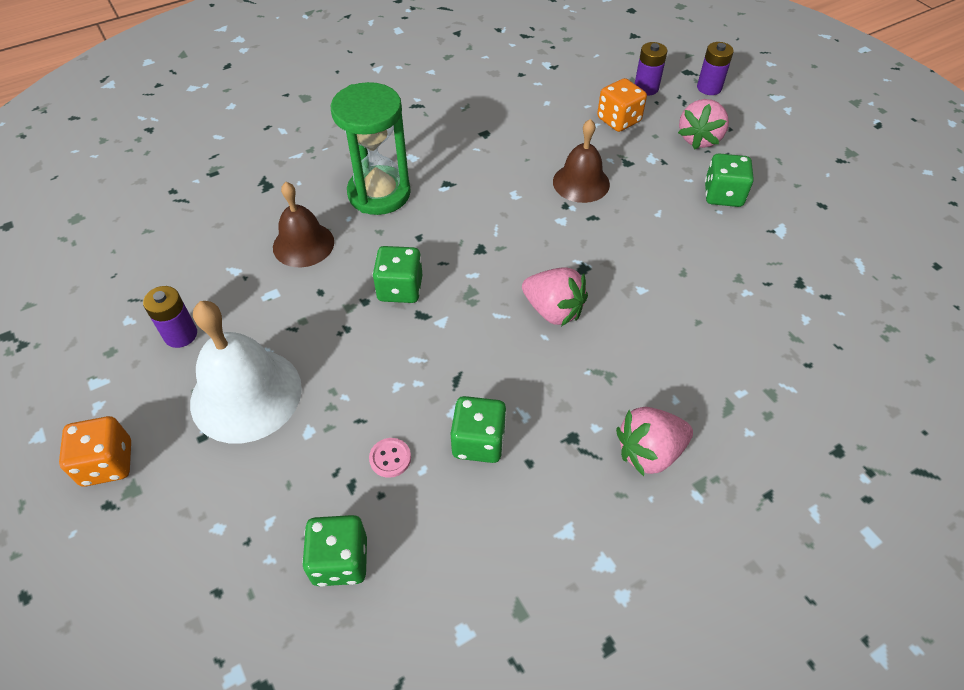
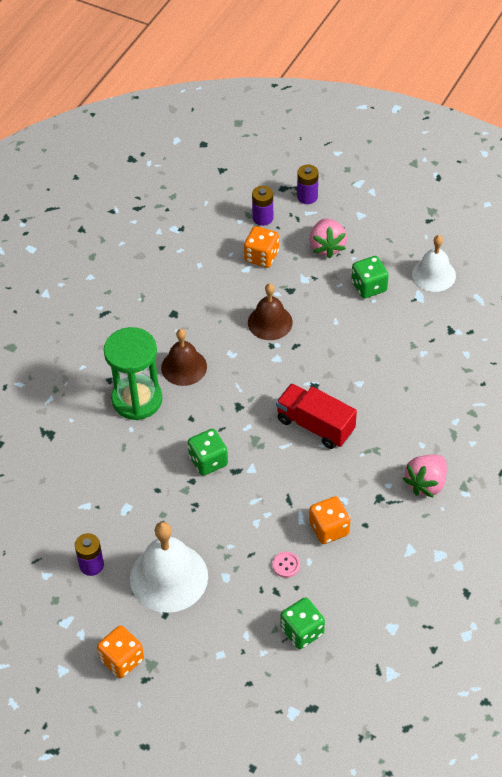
camera: 30 degrees left, 0 degrees up
brown bell [273,182,334,267] -> brown bell moved to [161,329,207,386]
green dice [451,396,507,463] -> orange dice [309,496,350,544]
pink strawberry [522,267,588,326] -> red truck [276,383,357,449]
none -> white bell [412,235,456,292]

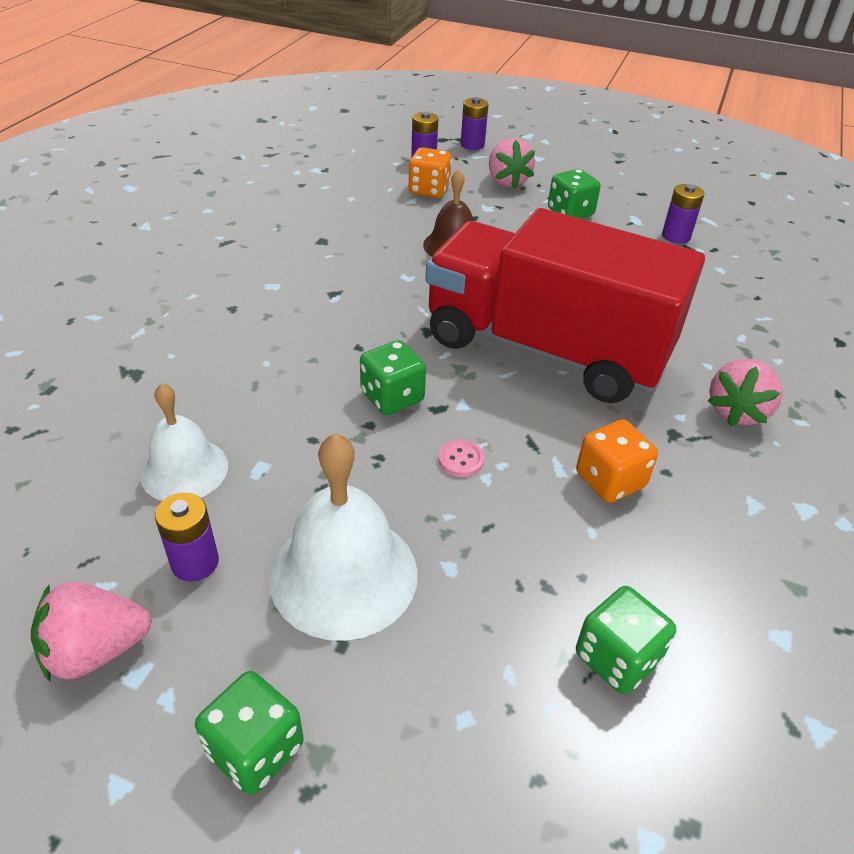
camera: 10 degrees left, 10 degrees down
orange dice [97,625,144,678] -> green dice [195,671,304,795]
green hourglass [104,327,162,420] -> none
brown bell [161,329,207,386] -> none
pink button [272,552,300,578] -> pink button moved to [438,440,484,477]
red truck [276,383,357,449] -> red truck [425,208,705,403], size x2.05
white bell [412,235,456,292] -> white bell moved to [140,383,228,501]
none -> pink strawberry [31,582,152,682]
none -> purple battery [662,184,704,244]

